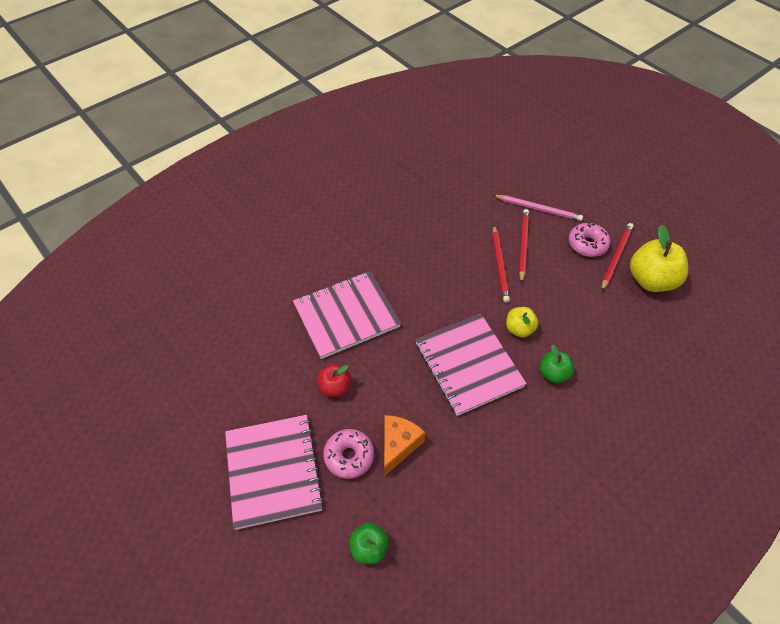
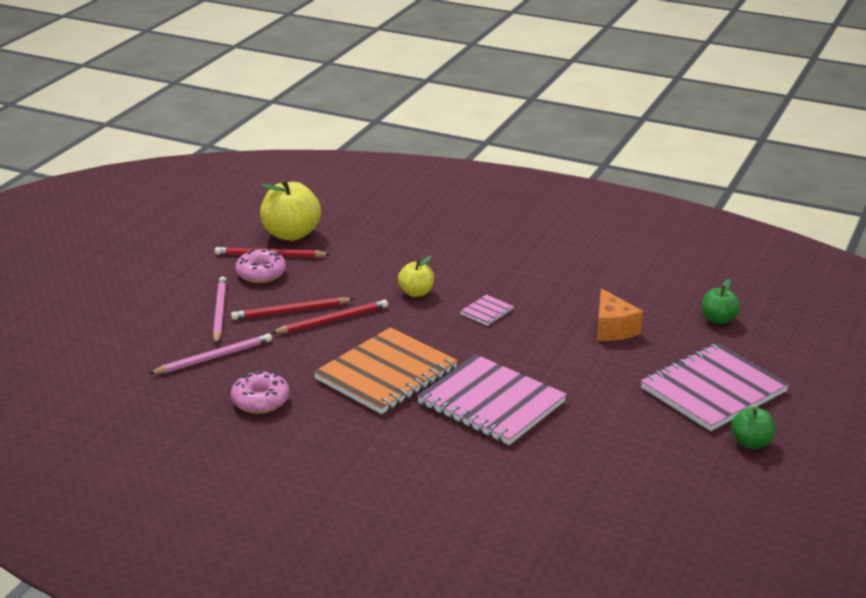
camera: 115 degrees left, 25 degrees down
red apple [317,364,351,397] -> none
pink donut [323,429,374,479] -> pink donut moved to [231,371,290,414]
orange cheese [384,415,425,476] -> orange cheese turned 105 degrees counterclockwise [597,288,643,341]
pink notebook [416,314,527,416] -> pink notebook [460,295,514,326], size x0.41
green apple [540,344,574,383] -> green apple moved to [731,407,775,449]
none -> pink pencil [149,333,272,374]
none -> orange notebook [314,327,458,414]

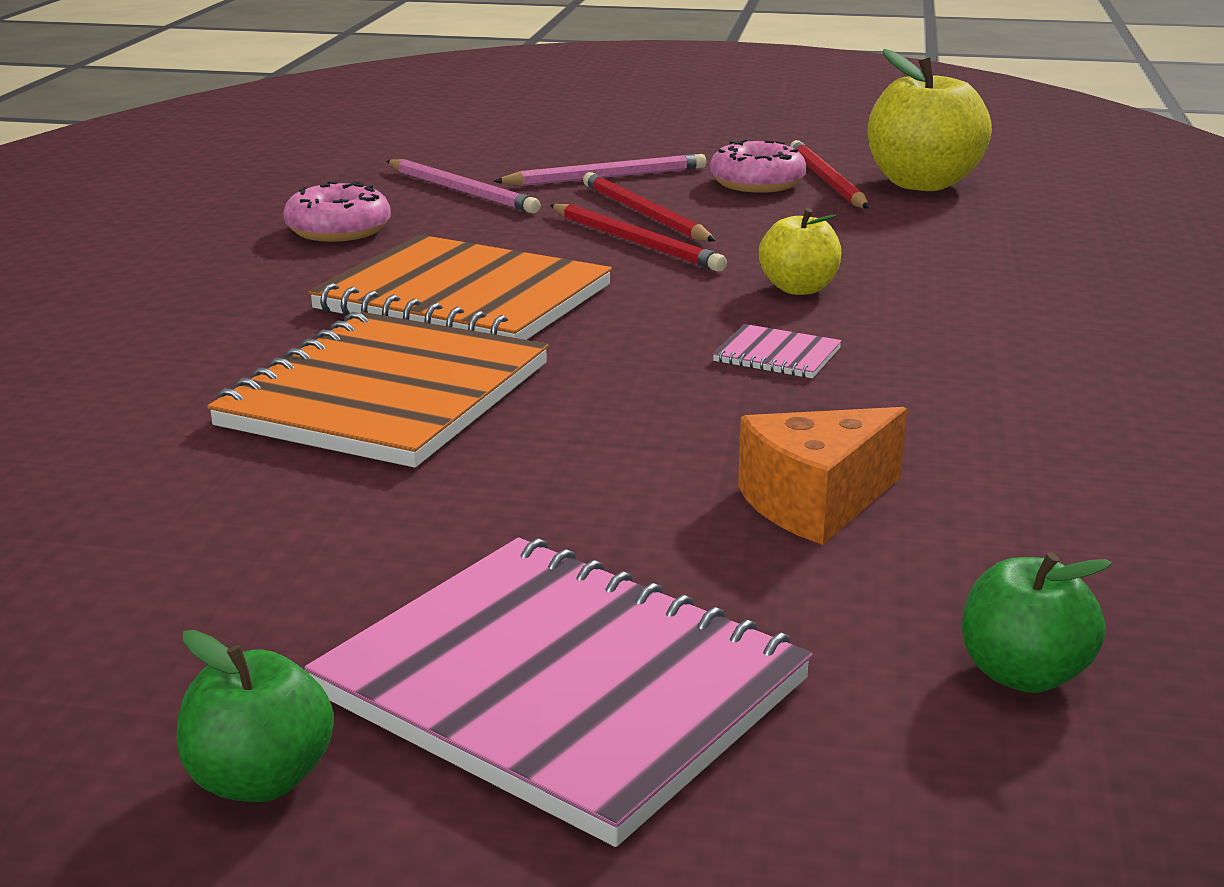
camera: 75 degrees right, 5 degrees down
pink notebook [417,354,567,445] -> orange notebook [207,312,549,468]

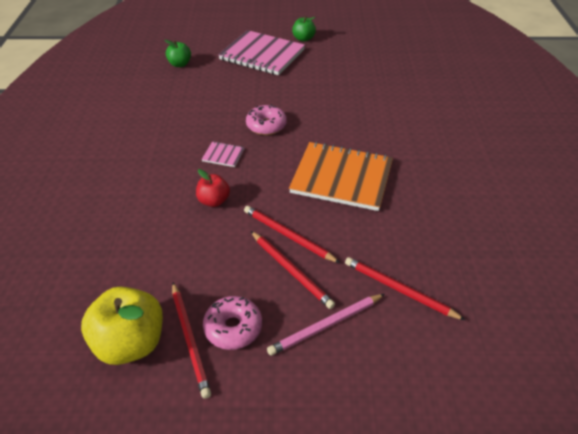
camera: 170 degrees right, 20 degrees up
orange notebook [207,312,549,468] -> none
pink donut [283,181,391,242] -> pink donut moved to [246,104,287,135]
pink pencil [387,159,541,213] -> red pencil [345,257,465,320]
orange cheese [738,407,907,545] -> none
yellow apple [758,208,841,295] -> red apple [196,169,230,207]

